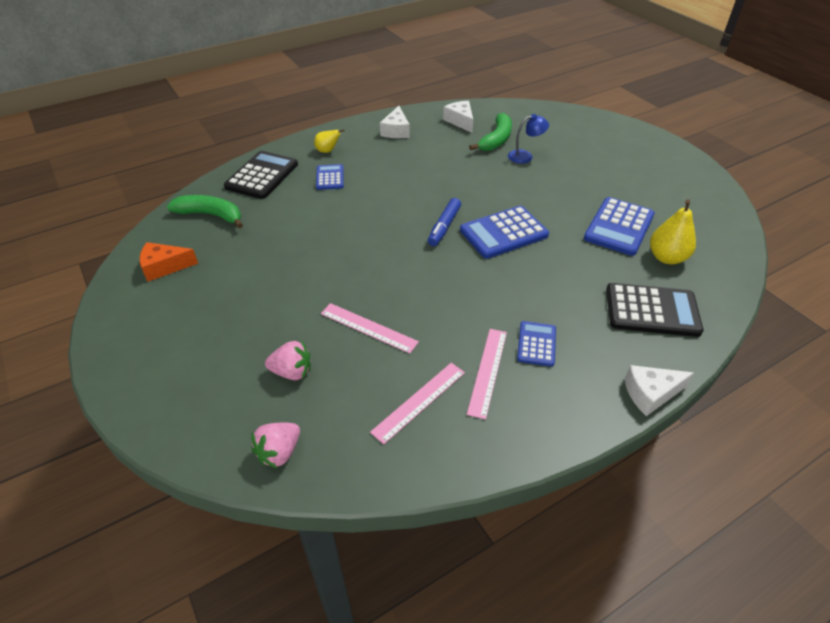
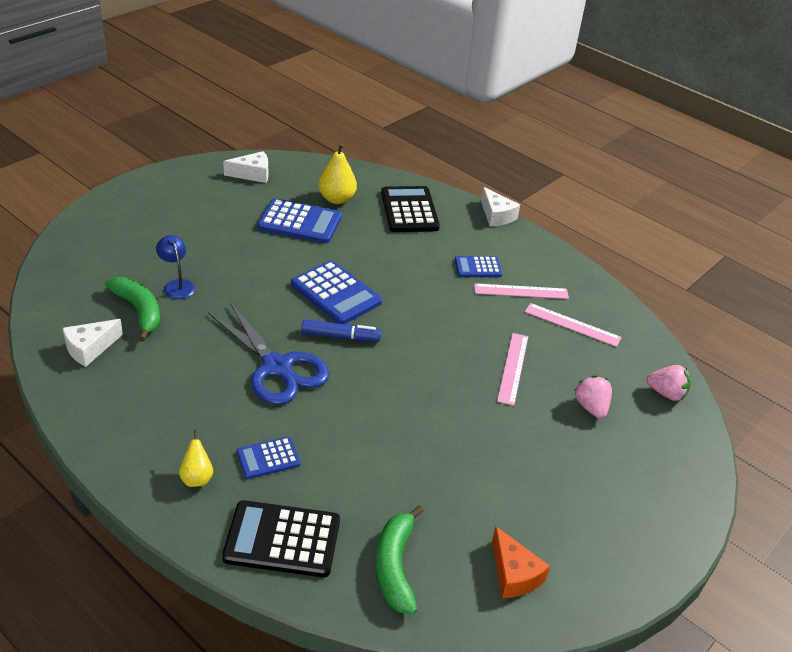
camera: 110 degrees left, 5 degrees down
white cheese [380,106,410,138] -> white cheese moved to [223,151,268,183]
green banana [469,113,512,151] -> green banana turned 45 degrees clockwise [105,277,160,341]
none -> blue scissors [208,302,329,405]

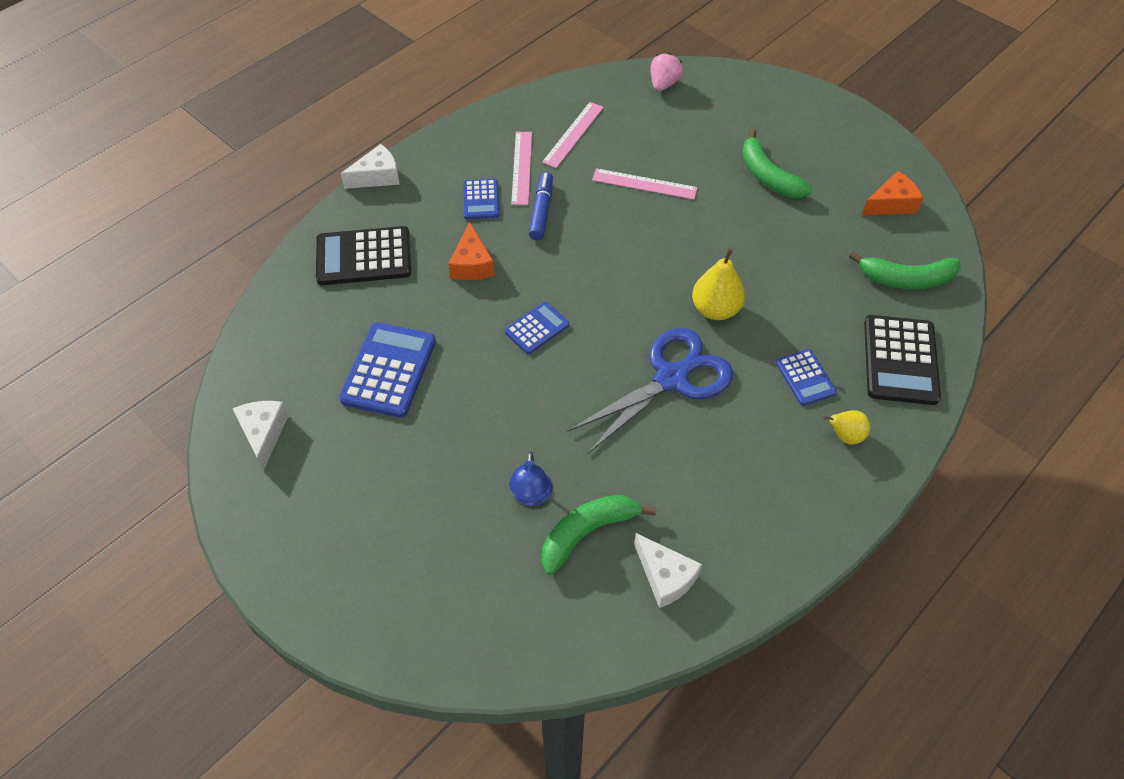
camera: 85 degrees left, 15 degrees up
blue lamp [156,235,196,299] -> blue lamp turned 60 degrees counterclockwise [509,452,553,506]
blue calculator [291,260,382,324] -> blue calculator [505,302,569,354], size x0.57
blue marker [301,319,381,342] -> blue marker moved to [529,172,553,240]
yellow pear [318,143,357,204] -> yellow pear moved to [692,248,745,320]
pink strawberry [574,375,612,419] -> none
none -> orange cheese [448,221,495,280]
none -> green banana [742,129,813,198]

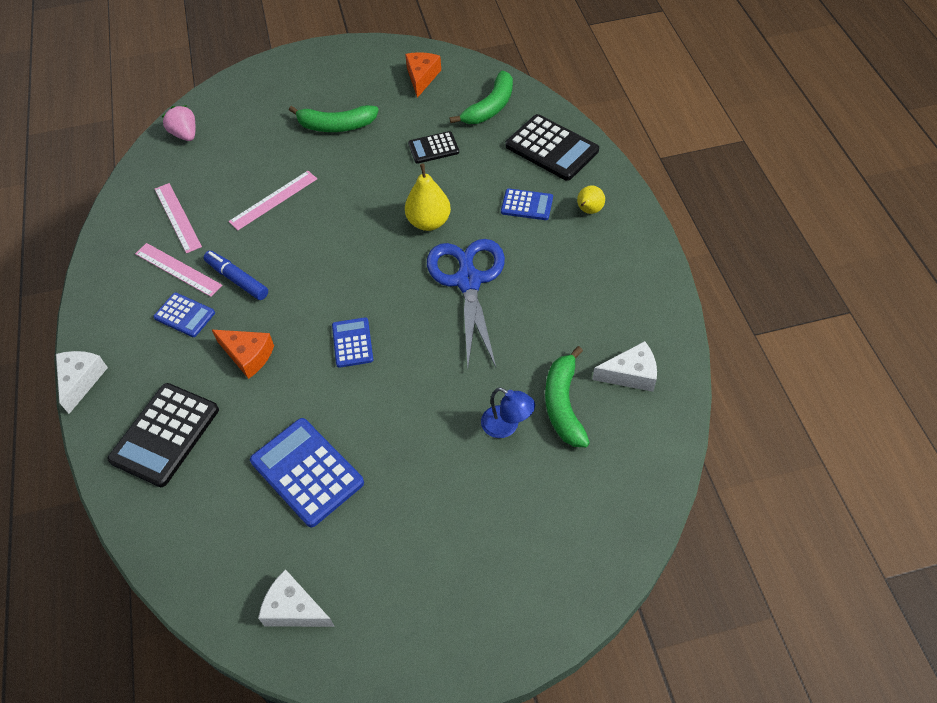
camera: 55 degrees left, 0 degrees up
none -> black calculator [408,131,459,164]

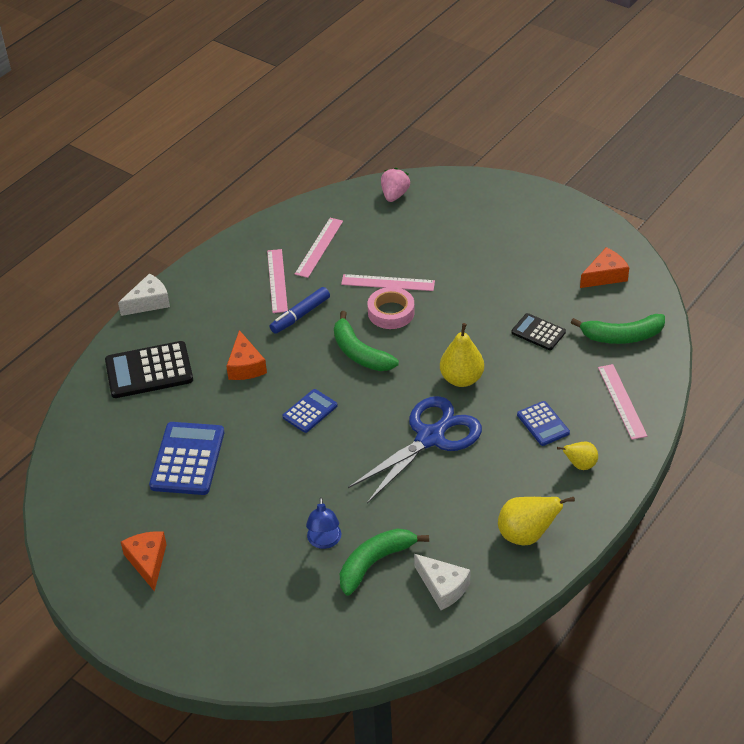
camera: 50 degrees right, 10 degrees down
blue calculator [153,293,215,337] -> none
blue marker [204,251,268,300] -> blue marker turned 135 degrees counterclockwise [270,287,330,334]
white cheese [258,569,335,627] -> none
green banana [289,105,379,132] -> green banana moved to [334,311,399,371]
black calculator [505,114,599,181] -> pink ruler [598,364,647,440]
none -> orange cheese [121,531,167,592]
none -> pink tape [368,287,415,329]
none -> yellow pear [498,497,575,545]

